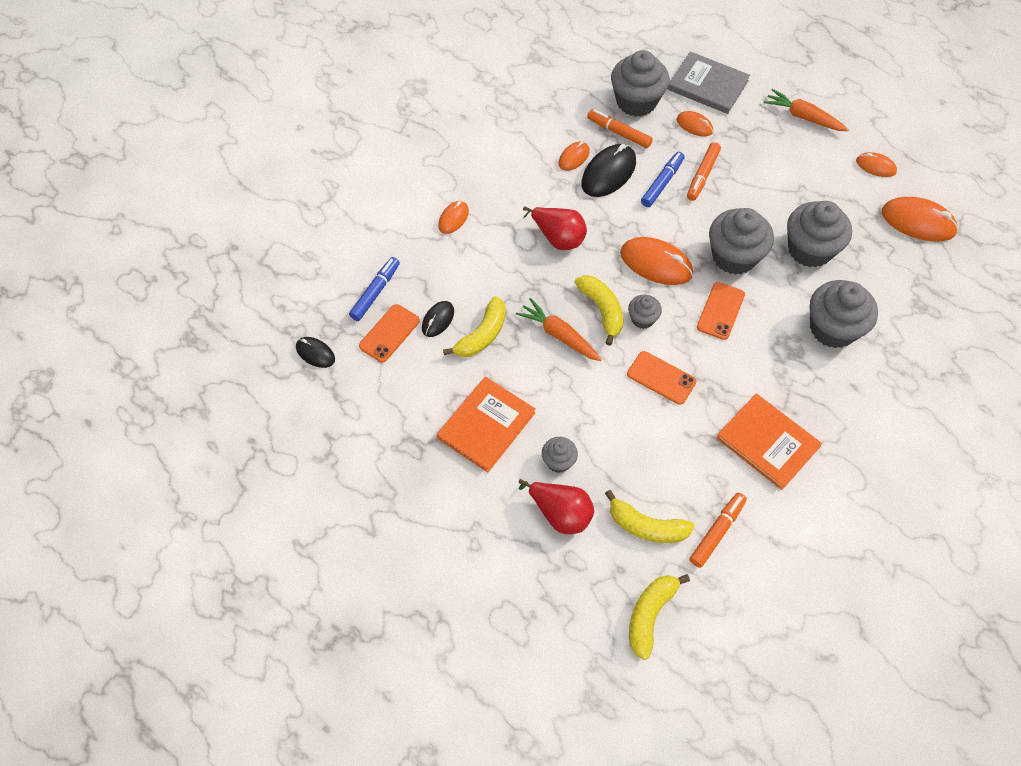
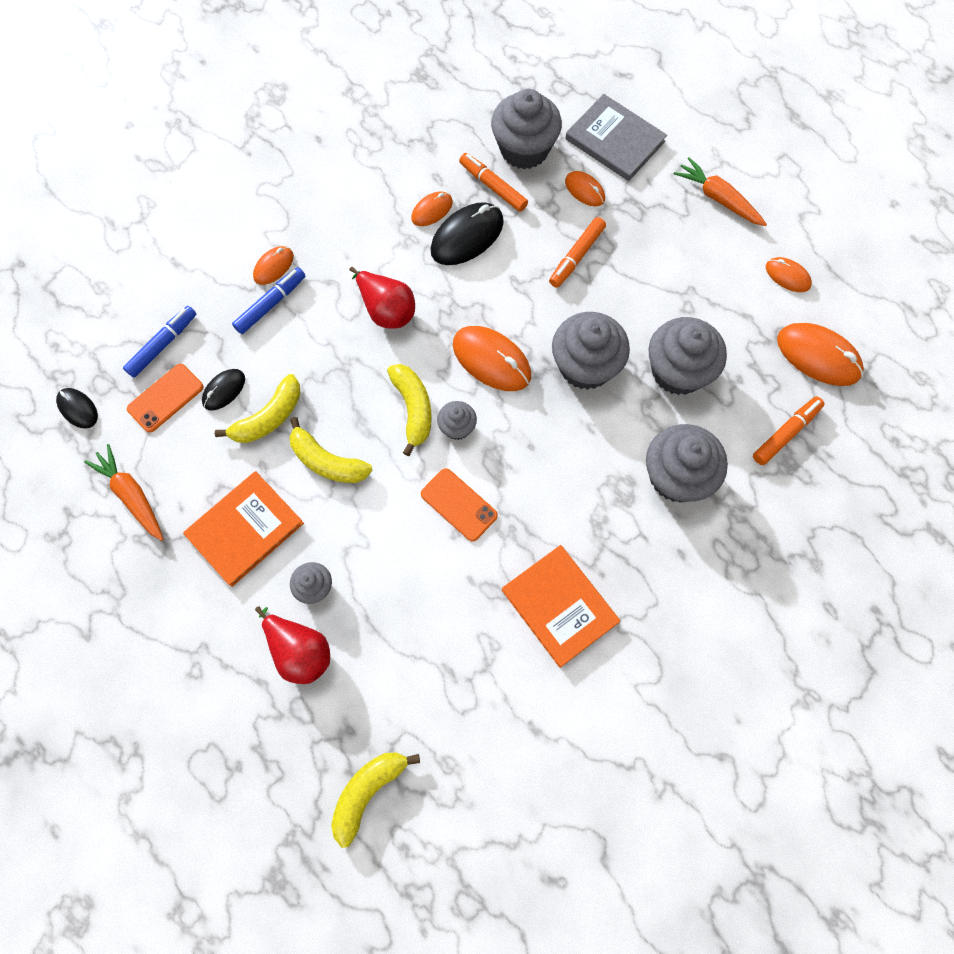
camera: 10 degrees right, 10 degrees up
orange carrot [516,298,602,361] -> orange carrot moved to [84,444,164,541]
yellow banana [605,490,695,543] -> yellow banana moved to [290,417,373,483]
blue marker [641,152,685,207] -> blue marker moved to [232,267,305,334]
orange marker [690,493,747,568] -> orange marker moved to [753,396,824,465]
orange phone [697,282,745,340] -> none

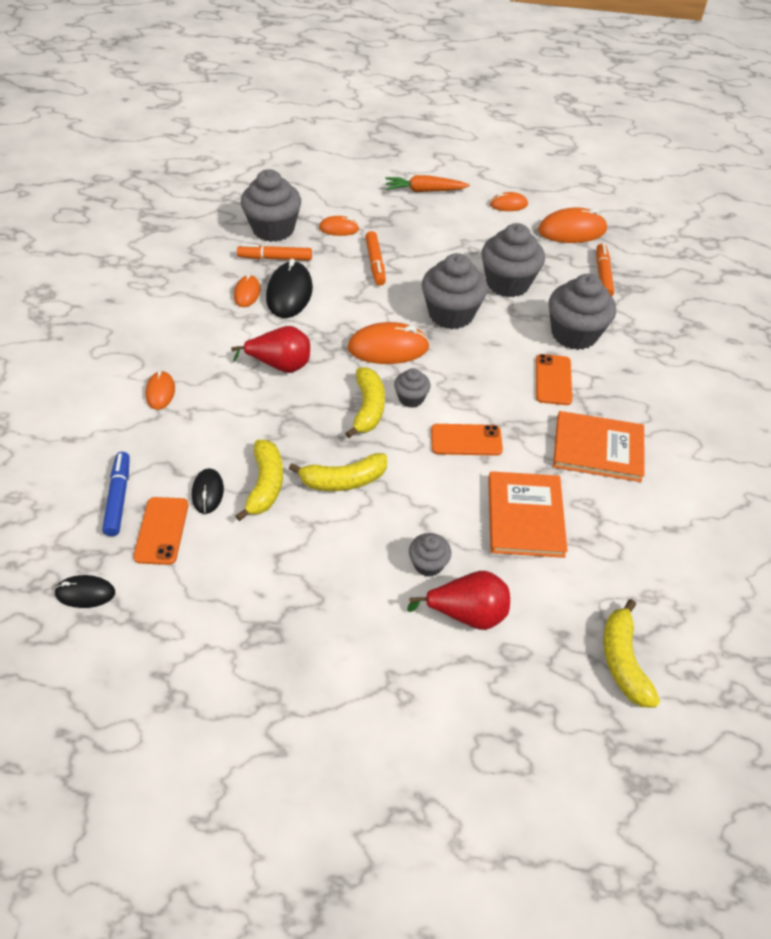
camera: 45 degrees left, 20 degrees down
orange carrot [84,444,164,541] -> none
orange book [183,471,304,587] -> orange book moved to [488,471,568,558]
blue marker [232,267,305,334] -> none
yellow banana [387,364,432,456] -> yellow banana turned 60 degrees clockwise [345,367,385,438]
grey book [565,94,667,181] -> none
none -> orange phone [536,354,572,405]

